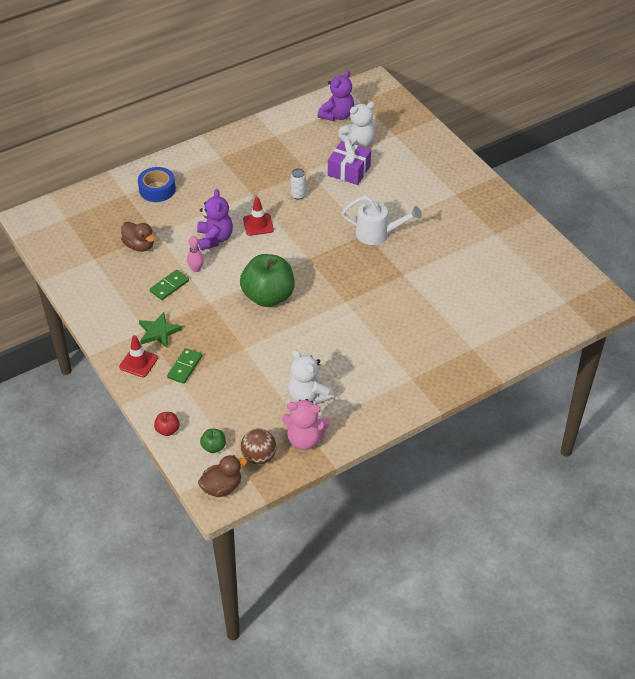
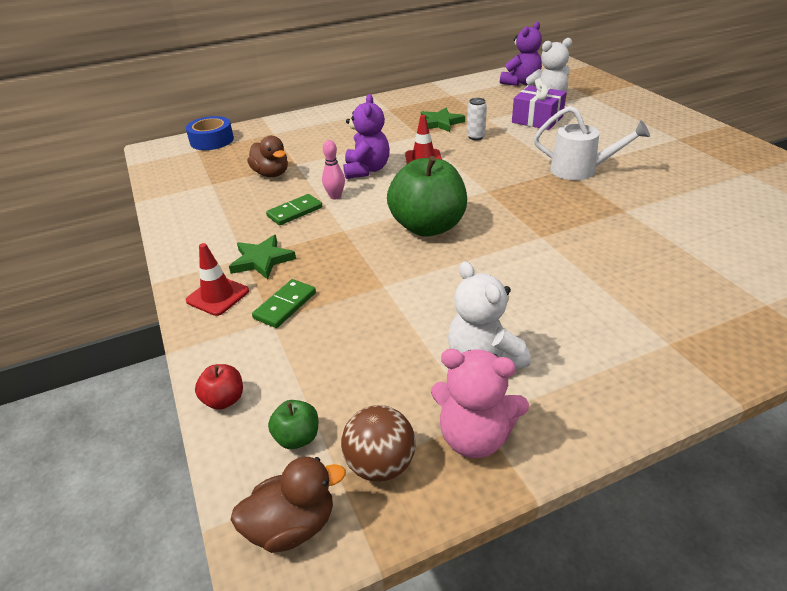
camera: 10 degrees right, 10 degrees down
blue tape [138,167,176,202] -> blue tape moved to [186,116,234,150]
none -> green star [421,107,465,132]

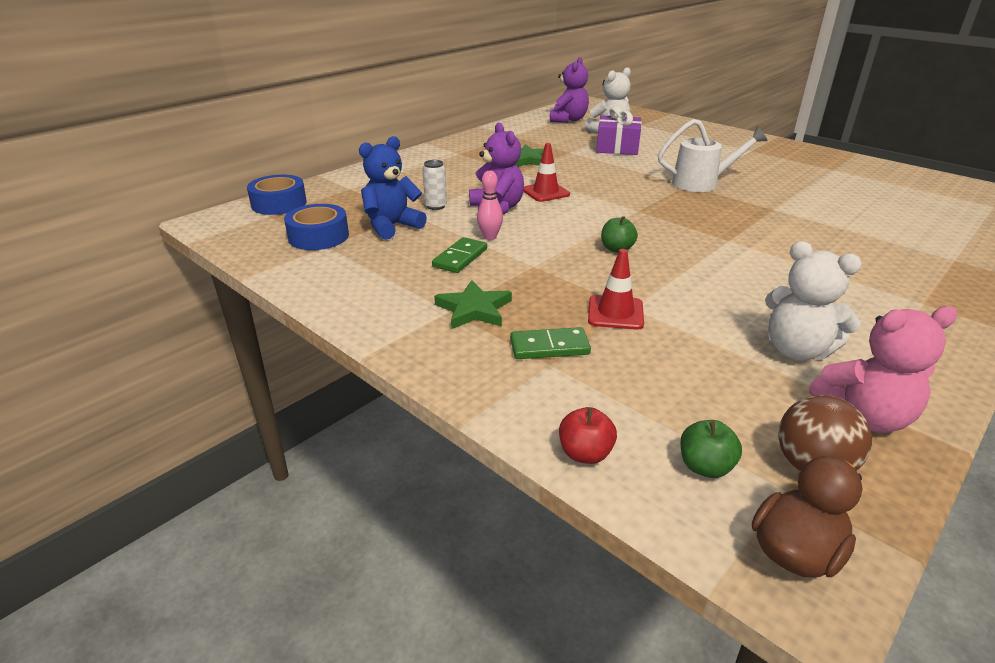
camera: 25 degrees left, 5 degrees down
red traffic cone [186,243,249,316] -> red traffic cone moved to [588,249,644,330]
brown duck [247,136,288,177] -> blue teddy bear [359,136,427,240]
green domino [252,279,316,328] -> green domino turned 75 degrees clockwise [510,327,591,359]
green apple [387,156,467,237] -> green apple [601,216,638,253], size x0.42
white can [467,98,487,140] -> white can moved to [423,160,447,210]
none -> blue tape [284,204,349,250]

